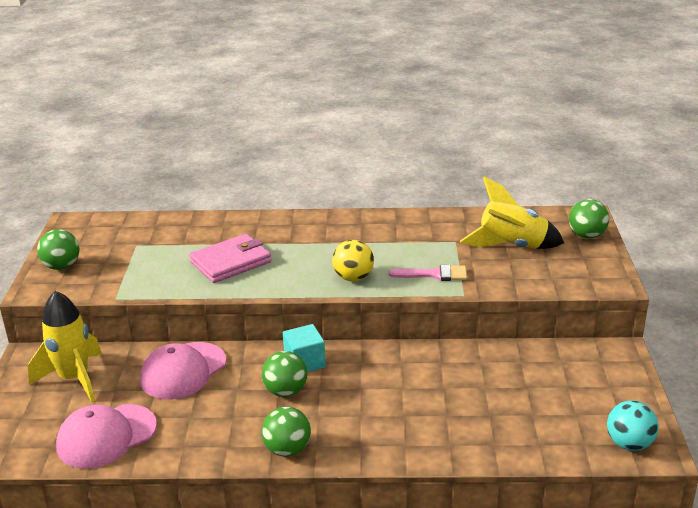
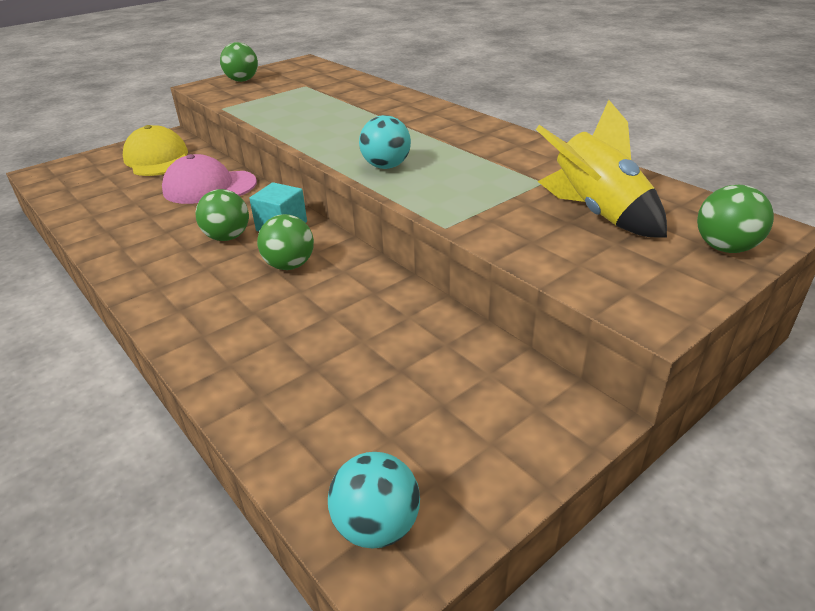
camera: 50 degrees right, 5 degrees up
yellow rocket [28,291,102,402] -> yellow cap [123,125,188,176]
pink cap [56,404,157,469] -> none
pink wallet [189,234,271,283] -> none
green ball [262,406,311,457] -> green ball moved to [257,214,314,270]
yellow ball [332,240,374,281] -> turquoise ball [359,115,411,169]
pink brush [389,264,467,281] -> none

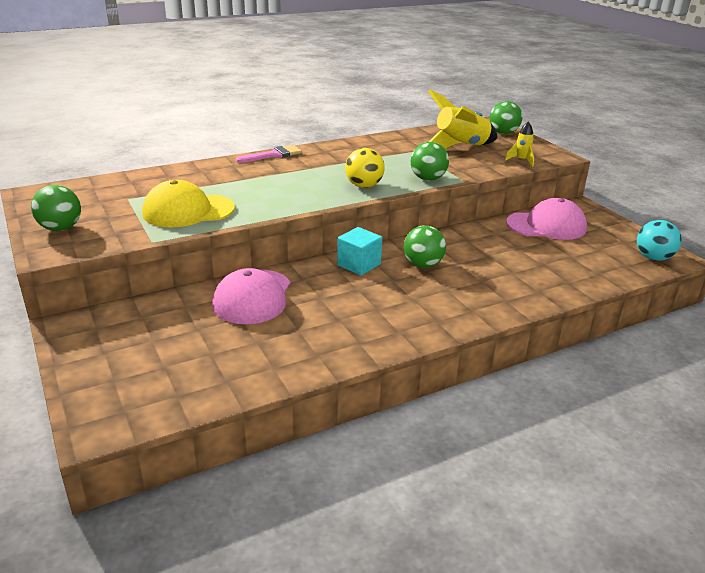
camera: 80 degrees left, 5 degrees down
yellow cap [123,125,188,176] -> yellow cap moved to [142,180,235,227]
green ball [195,189,249,241] -> green ball moved to [411,142,449,181]
turquoise ball [359,115,411,169] -> yellow ball [345,148,385,188]
none -> pink brush [236,145,302,163]
none -> yellow rocket [505,122,534,167]
none -> pink cap [506,198,587,240]

